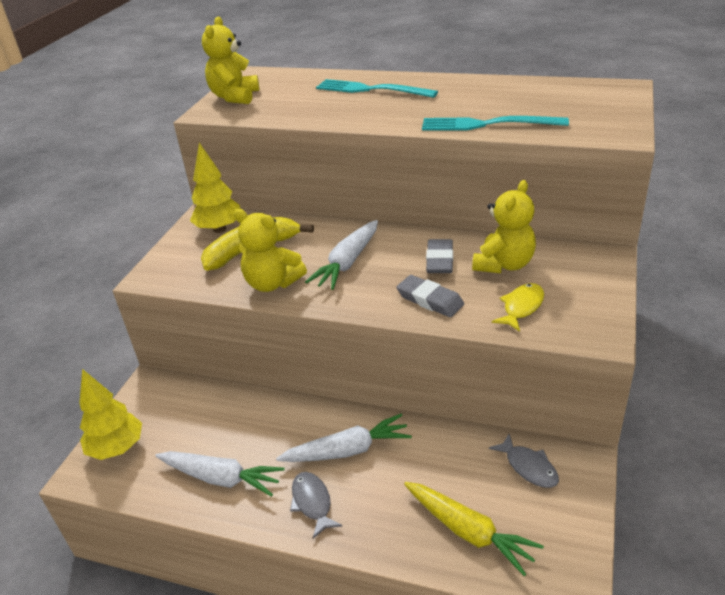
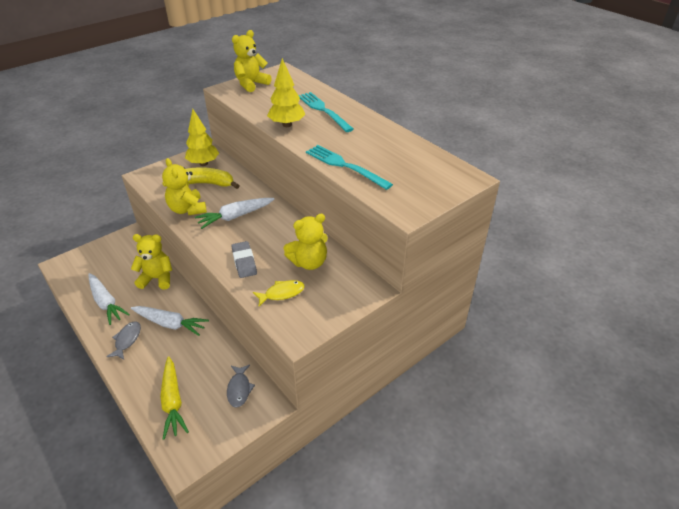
camera: 30 degrees right, 5 degrees up
yellow tree [79,369,142,460] -> yellow tree moved to [267,58,305,127]
grey eraser [426,239,453,273] -> none
none -> yellow teddy bear [131,234,172,290]

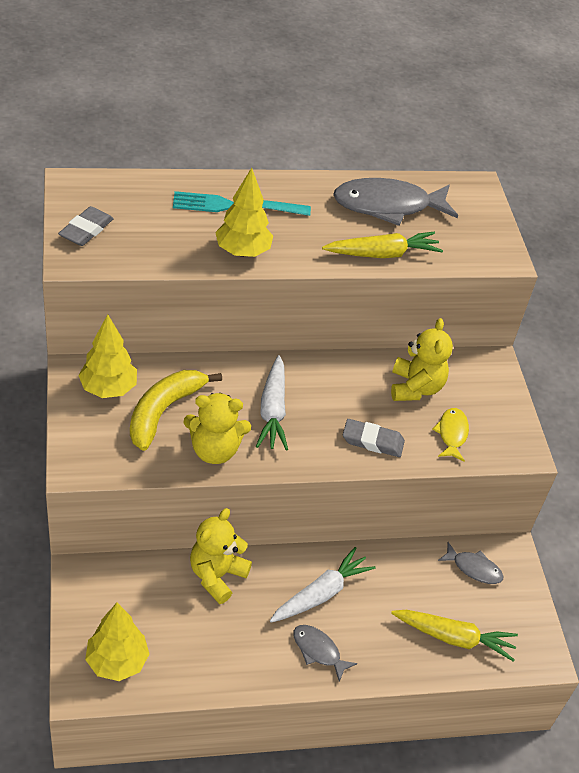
camera: 65 degrees left, 5 degrees up
white carrot [88,273,130,325] -> none
yellow teddy bear [232,30,272,92] -> grey eraser [58,206,114,246]
turquoise fork [306,145,393,190] -> yellow carrot [322,232,443,258]
none -> yellow tree [85,603,149,681]
none -> grey fish [333,178,458,226]

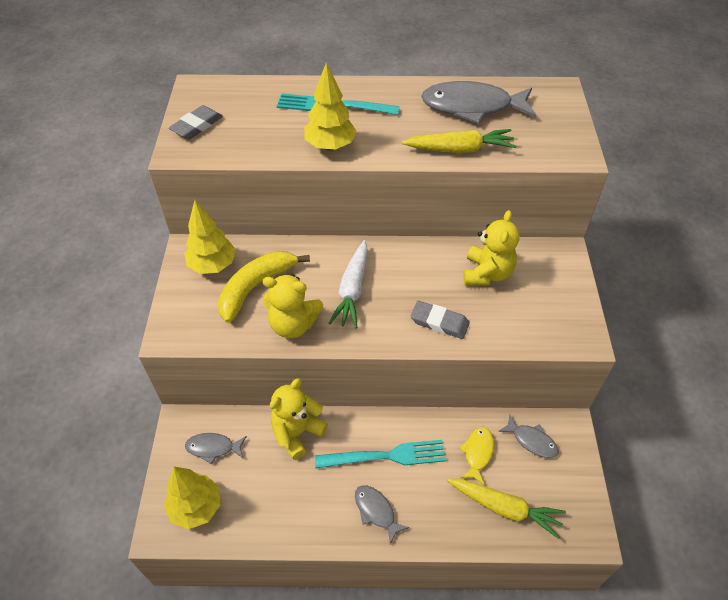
camera: 15 degrees right, 5 degrees up
white carrot [270,547,376,623] -> turquoise fork [315,440,446,468]
yellow fish [432,408,469,462] -> yellow fish moved to [459,427,494,485]
none -> grey fish [185,433,247,465]

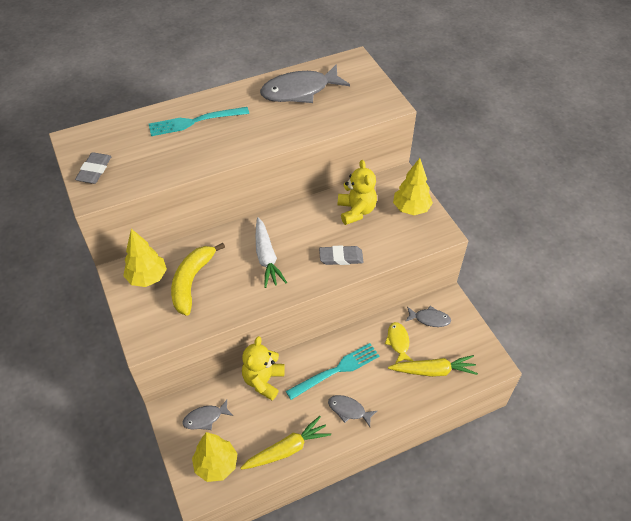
camera: 25 degrees left, 0 degrees up
yellow teddy bear [263,274,323,338] -> none
yellow tree [304,62,357,150] -> yellow tree moved to [393,158,433,215]
yellow carrot [402,129,517,153] -> yellow carrot moved to [240,416,331,470]

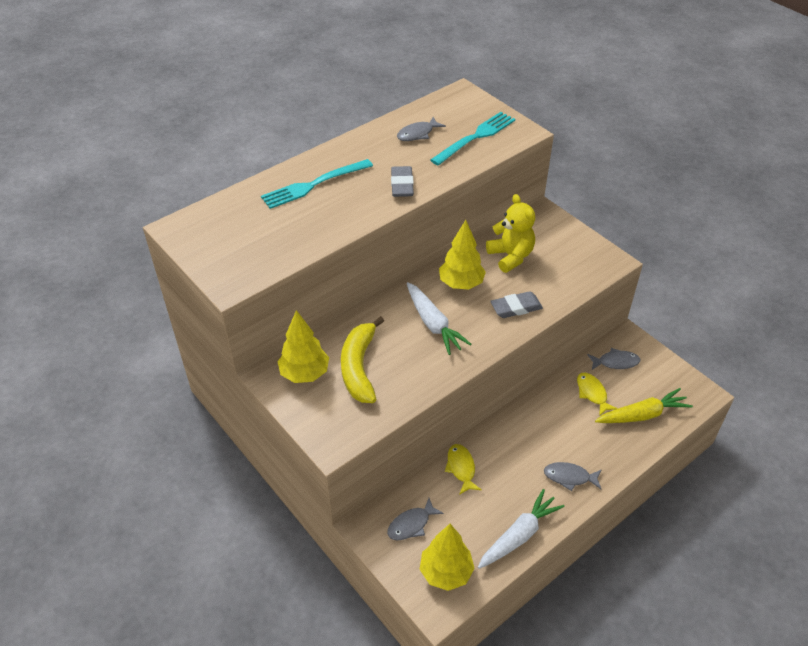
camera: 15 degrees left, 5 degrees down
grey eraser [75,152,112,184] -> grey eraser moved to [391,166,414,197]
yellow carrot [240,416,331,470] -> white carrot [478,489,565,569]
yellow teddy bear [242,336,285,400] -> yellow fish [445,444,482,495]
grey fish [260,64,350,103] -> grey fish [397,117,446,141], size x0.51
turquoise fork [286,343,380,400] -> turquoise fork moved to [430,112,515,166]
yellow tree [393,158,433,215] -> yellow tree moved to [439,220,486,290]

